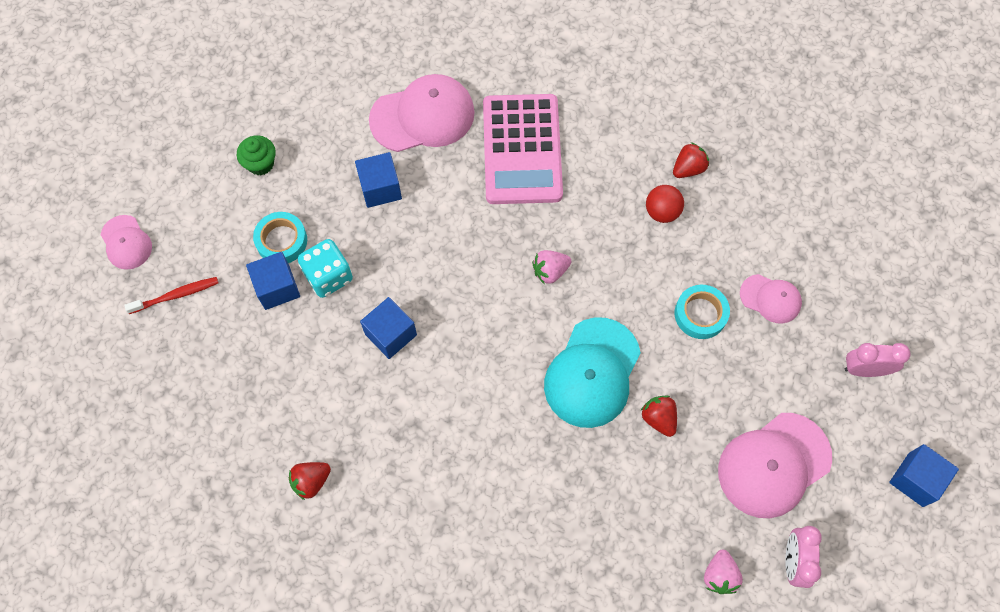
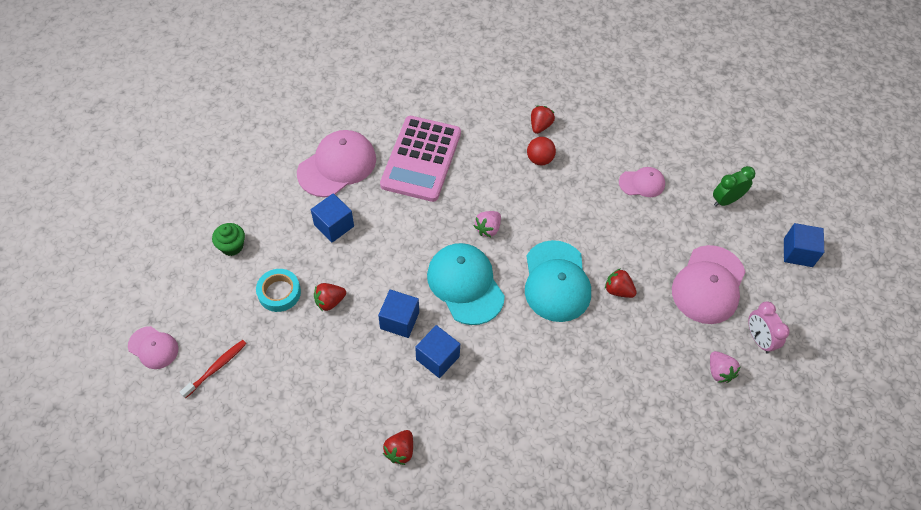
camera: 30 degrees left, 10 degrees down
blue cube [246,252,300,310] -> blue cube moved to [415,325,460,378]
turquoise dice [298,239,353,298] -> red strawberry [314,283,346,311]
pink calculator [483,94,563,204] -> pink calculator turned 45 degrees clockwise [380,116,461,202]
turquoise tape [675,285,730,339] -> none
pink clock [845,343,911,377] -> green clock [713,166,755,207]
none -> turquoise cap [427,243,505,325]

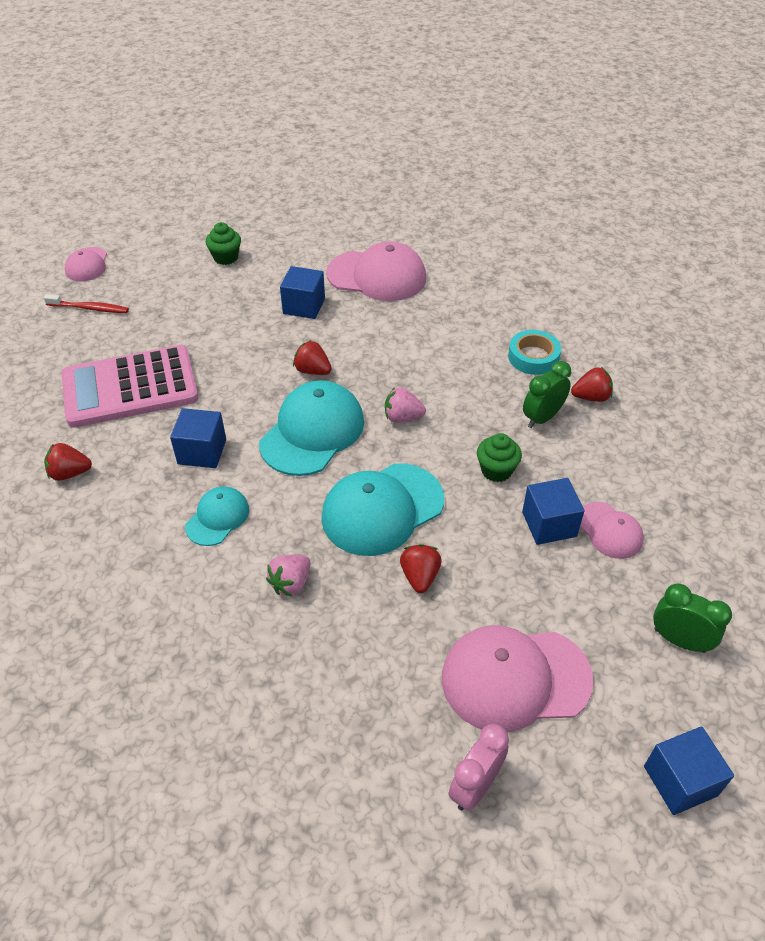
camera: 60 degrees right, 10 degrees down
turquoise tape [256,269,301,312] -> turquoise tape moved to [508,330,561,375]
red strawberry [314,283,346,311] -> red strawberry moved to [293,340,332,375]
blue cube [378,290,419,338] -> blue cube moved to [522,478,585,545]
pink calculator [380,116,461,202] -> pink calculator moved to [61,345,199,428]
red ball [527,137,556,165] -> green clock [523,361,572,428]
pink strawberry [710,351,741,383] -> pink strawberry moved to [266,555,310,596]
none -> turquoise cap [185,486,249,546]
none -> green cupcake [477,433,522,482]

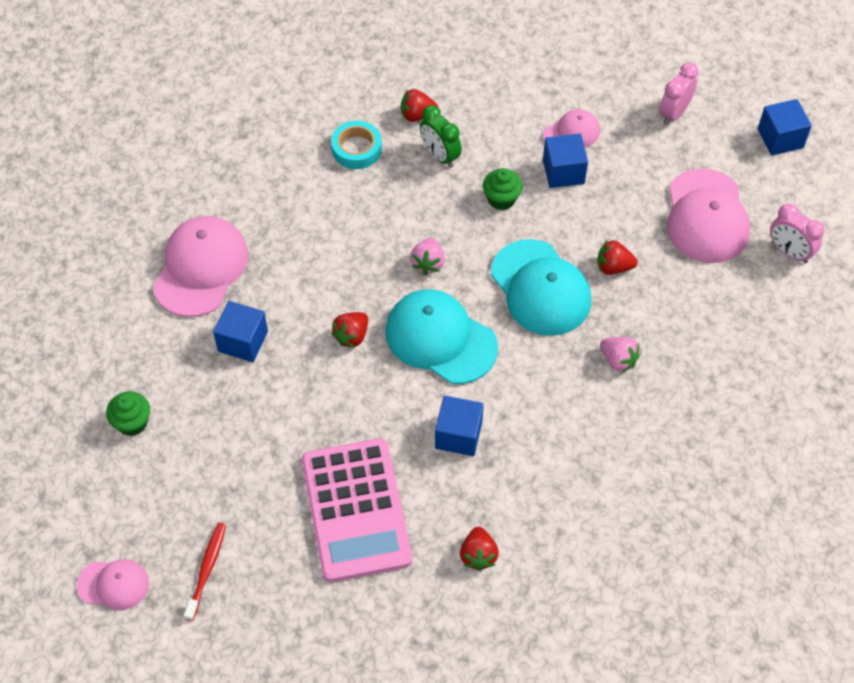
camera: 85 degrees left, 10 degrees up
turquoise cap [185,486,249,546] -> none
red strawberry [571,367,613,402] -> red strawberry turned 90 degrees counterclockwise [401,89,438,122]
green clock [653,583,732,653] -> pink clock [659,62,699,125]

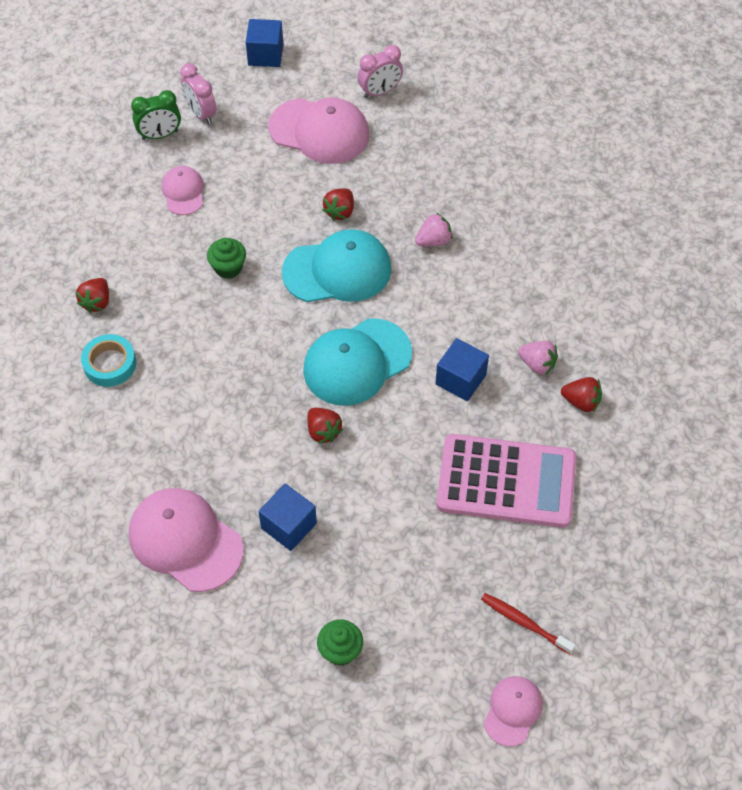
camera: 70 degrees left, 0 degrees up
pink strawberry [410,238,445,275] -> pink strawberry moved to [518,341,558,375]
green clock [420,105,462,168] -> green clock moved to [131,90,181,140]
blue cube [543,134,588,188] -> none

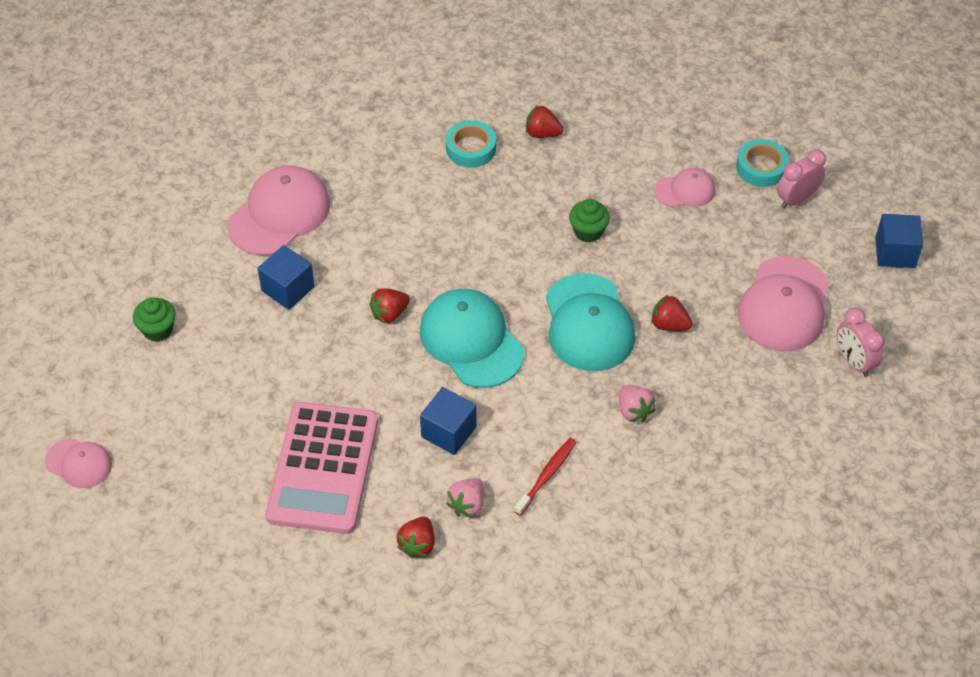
camera: 90 degrees right, 5 degrees down
green clock [131,90,181,140] -> turquoise tape [736,139,789,187]
red toothbrush [481,593,575,654] -> red toothbrush moved to [514,438,576,516]

